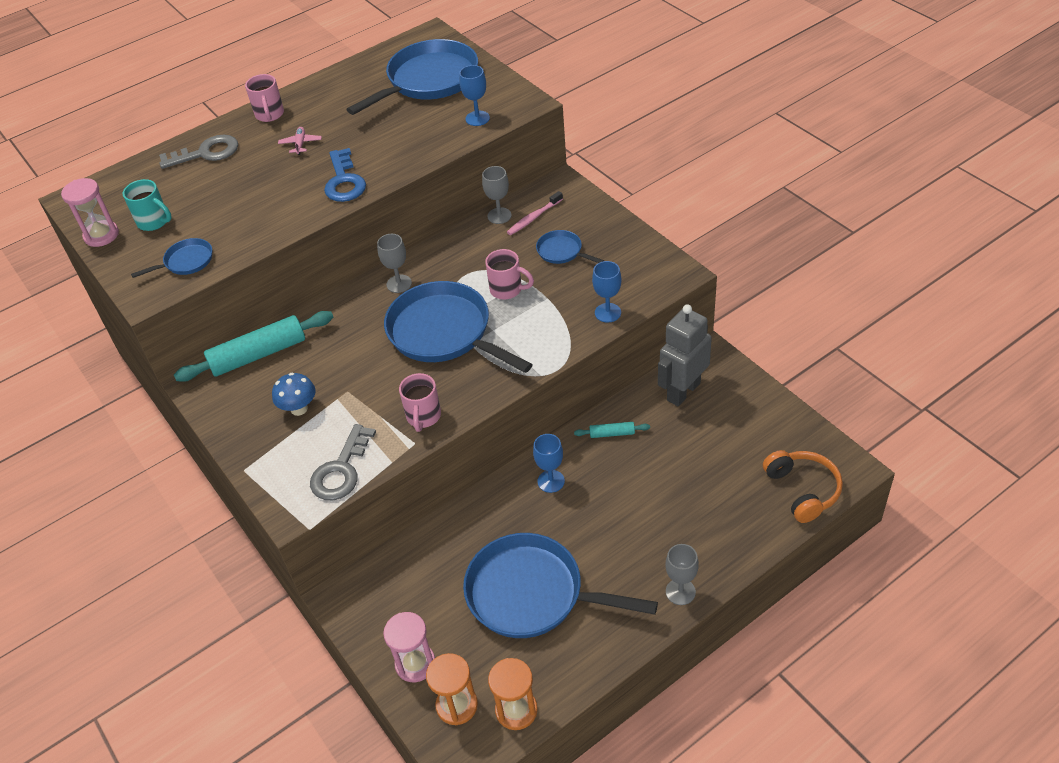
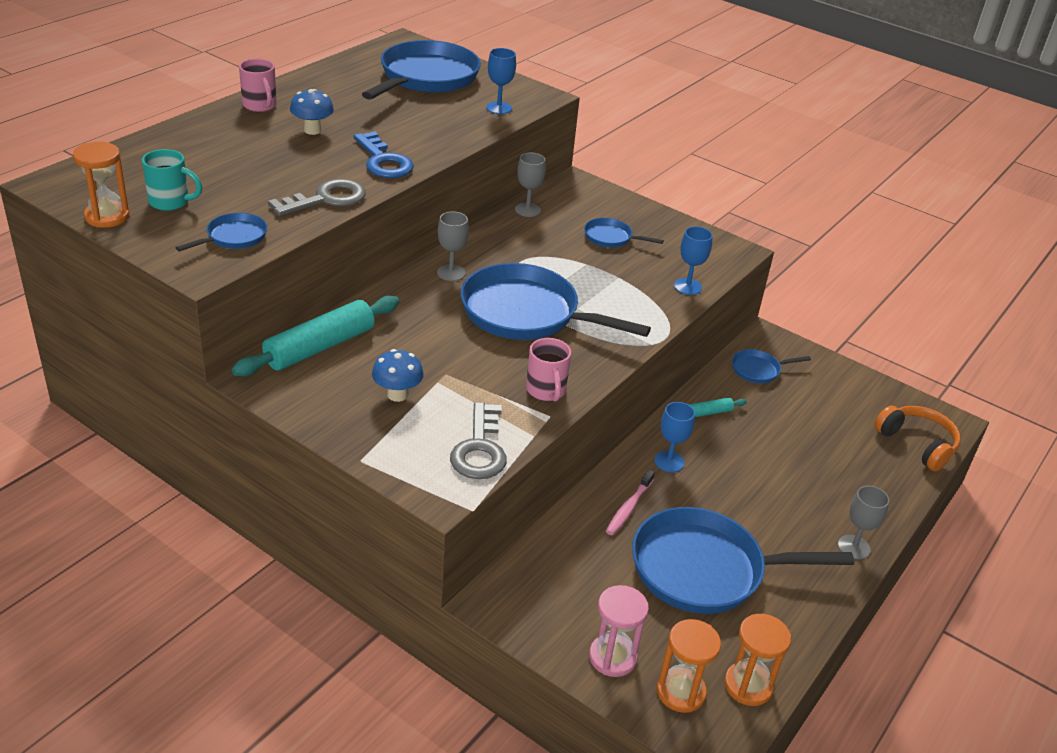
camera: 25 degrees left, 10 degrees down
pink hourglass [61,178,119,247] -> orange hourglass [73,142,130,228]
grey key [159,134,238,169] -> grey key moved to [268,179,366,216]
pink plane [278,127,322,155] -> blue mushroom [290,89,334,135]
pink mug [485,249,534,300] -> none
pink toothbrush [507,191,563,235] -> pink toothbrush moved to [606,469,655,535]
grey robot [658,304,712,406] -> blue pan [732,349,811,383]

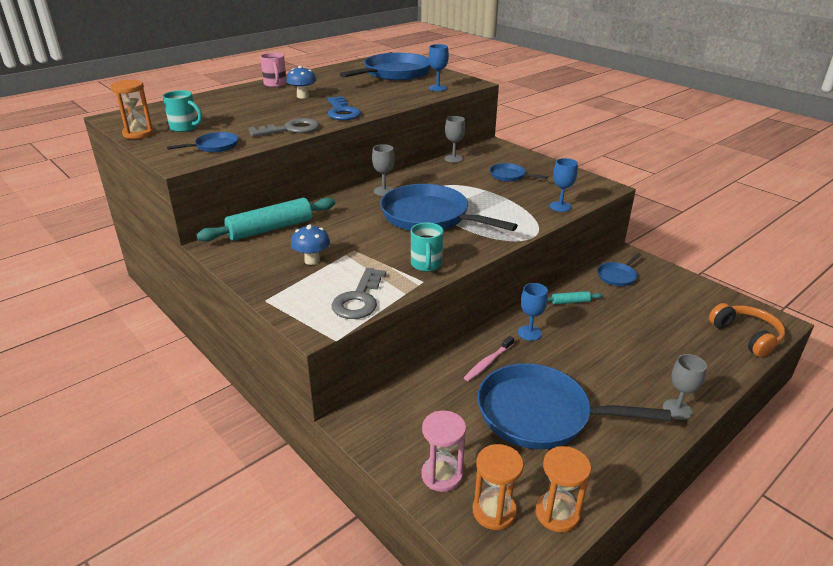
camera: 15 degrees right, 5 degrees down
pink mug [526,338,571,402] -> turquoise mug [411,223,444,272]
blue pan [732,349,811,383] -> blue pan turned 45 degrees counterclockwise [598,253,641,286]

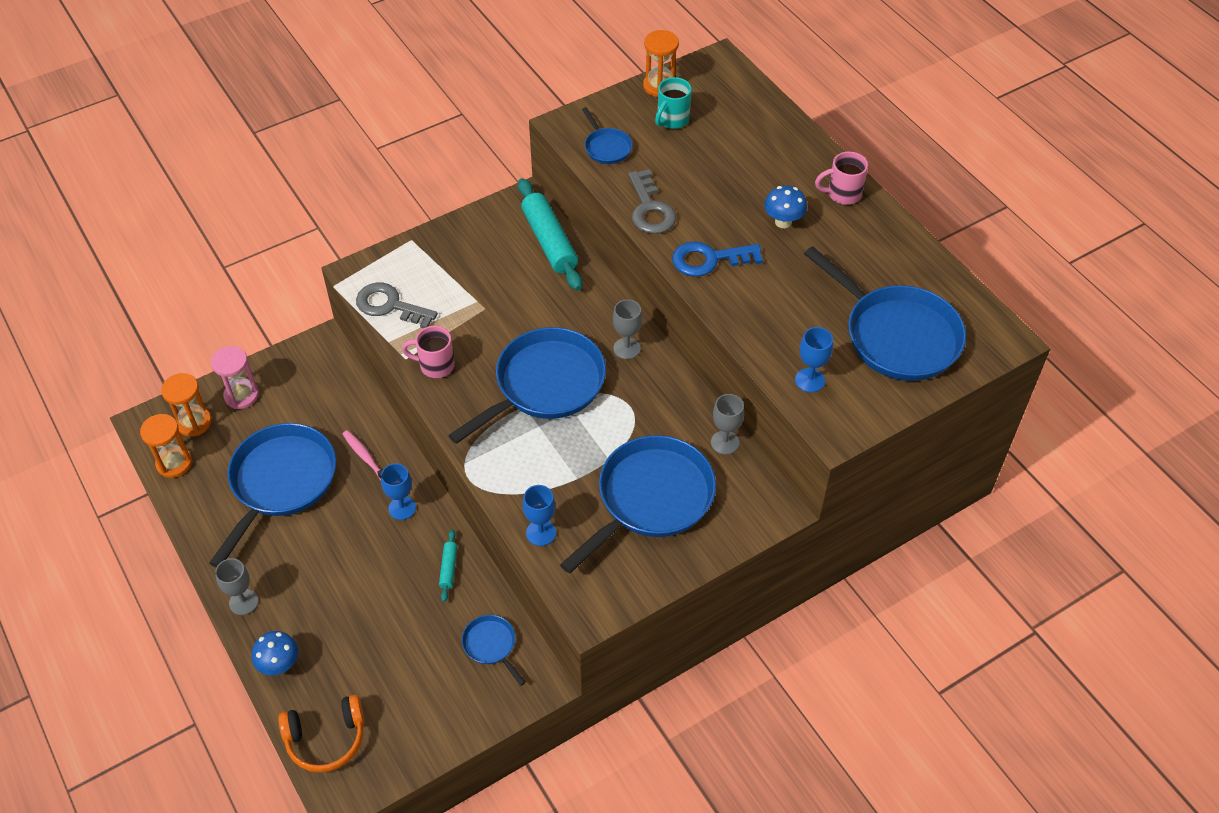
camera: 100 degrees right, 20 degrees up
blue mushroom [291,224,330,265] -> blue mushroom moved to [252,631,299,675]
turquoise mug [411,223,444,272] -> pink mug [402,326,455,378]
blue pan [490,163,548,182] -> blue pan [560,435,716,574], size x2.17

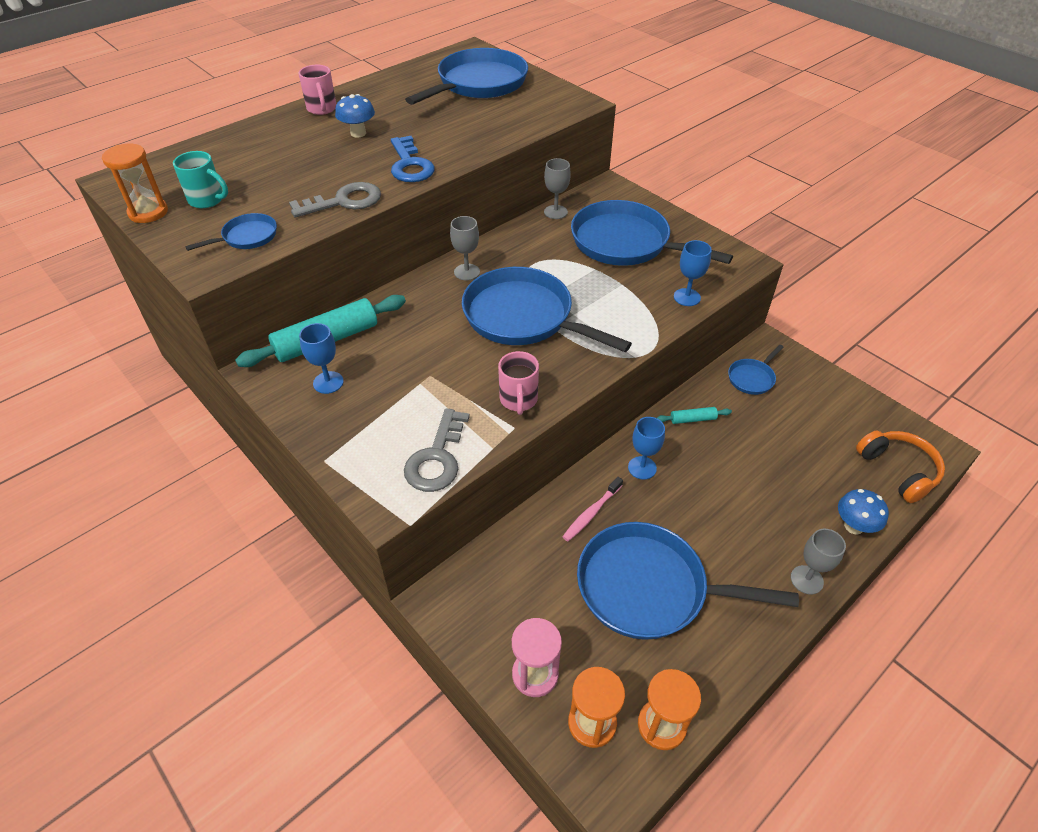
camera: 100 degrees left, 5 degrees down
blue goblet [795,327,833,392] -> blue goblet moved to [299,323,344,394]

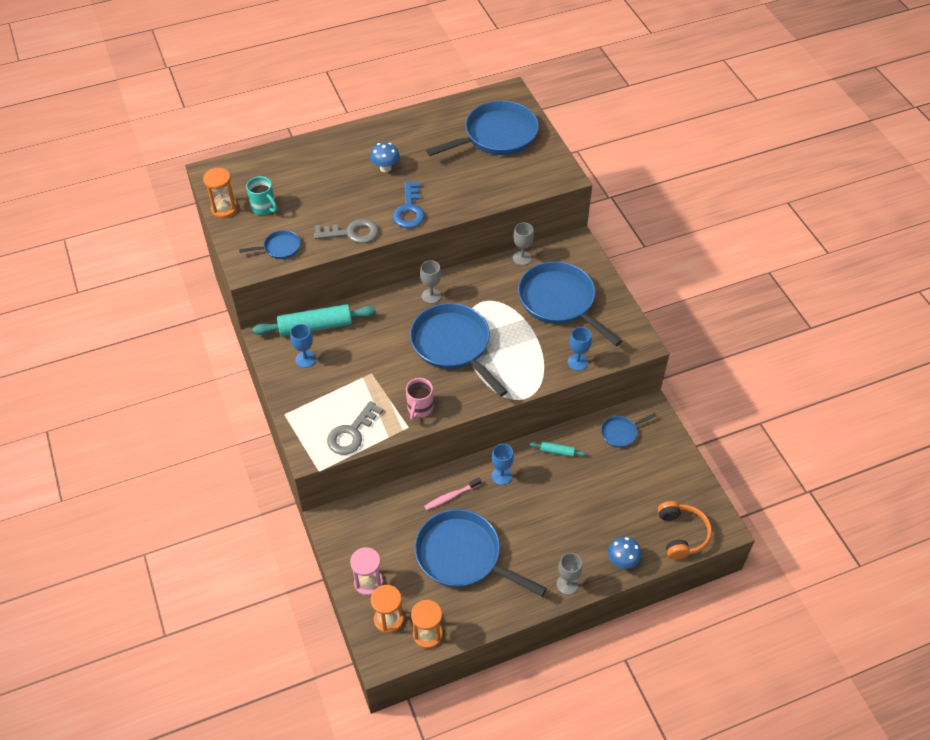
camera: 20 degrees right, 5 degrees up
pink mug [298,65,336,115] -> none

